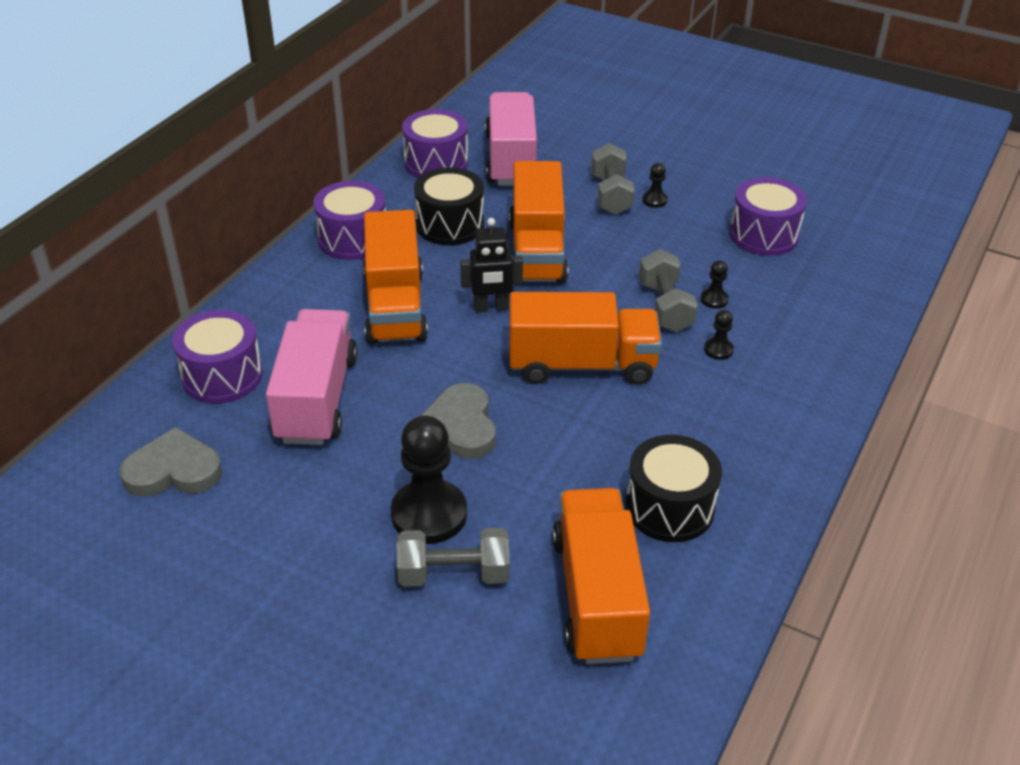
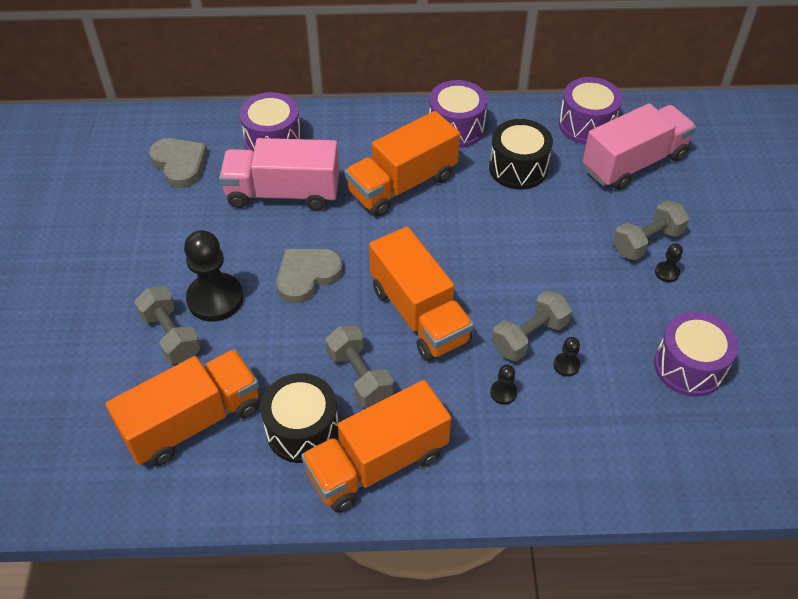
camera: 60 degrees right, 10 degrees up
pink truck [266,309,358,445] -> pink truck turned 150 degrees counterclockwise [219,138,339,211]
black robot [460,218,523,312] -> none
orange truck [509,161,568,284] -> orange truck moved to [301,380,451,513]
none -> grey dumbbell [325,325,393,408]

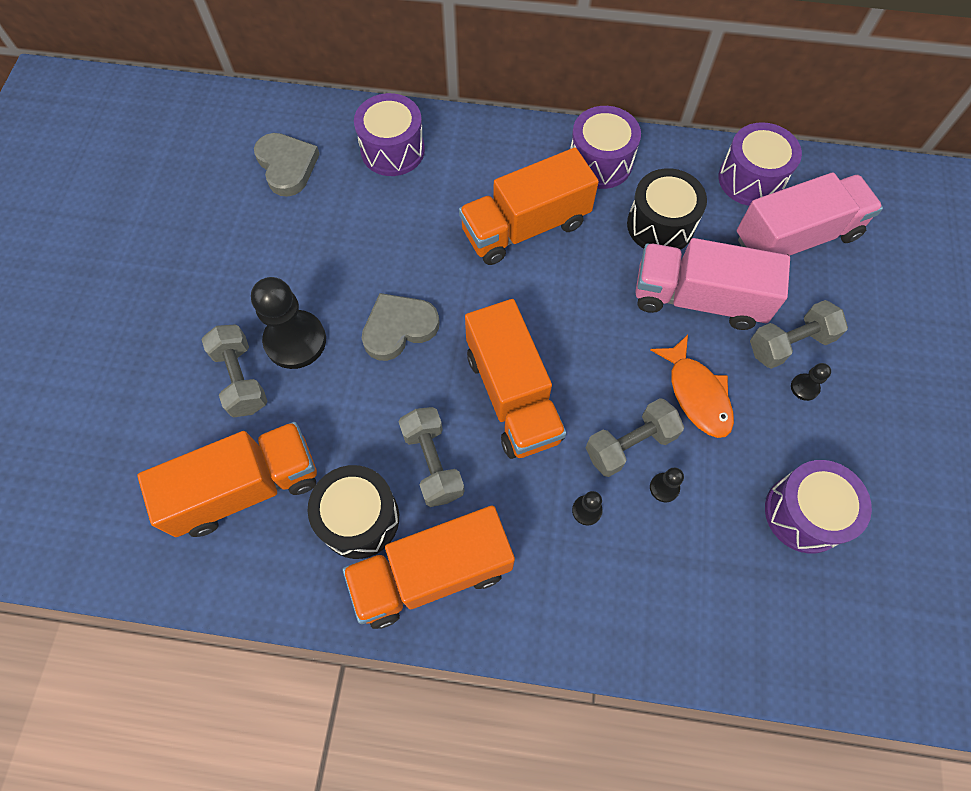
camera: 10 degrees right, 15 degrees up
pink truck [219,138,339,211] -> pink truck moved to [635,238,790,330]
none -> orange fish [650,335,734,438]

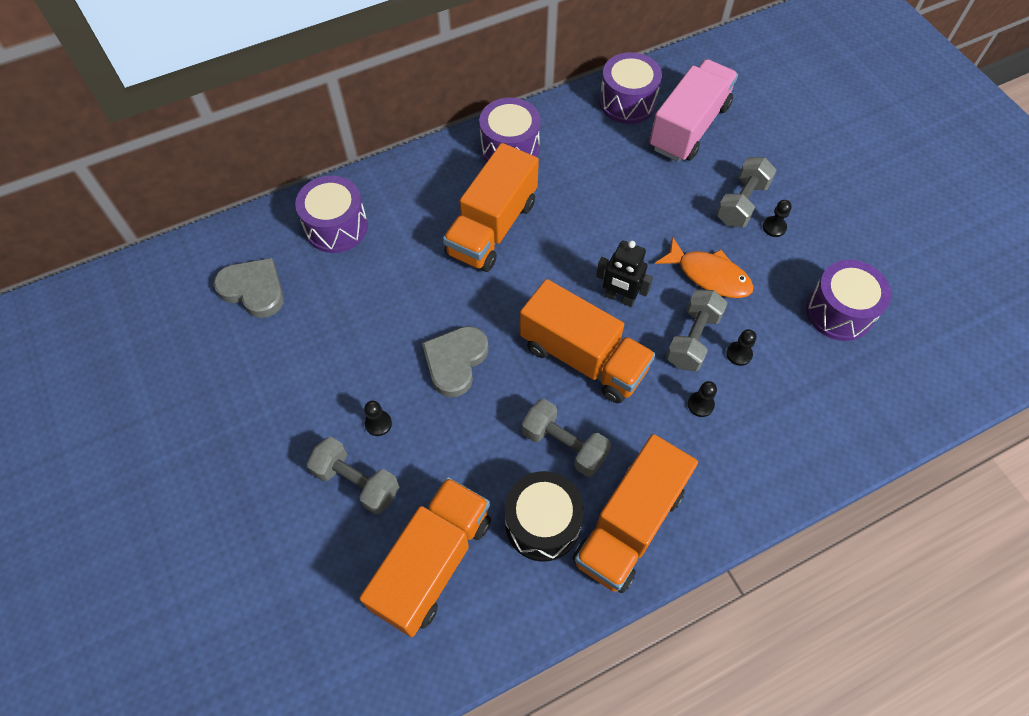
camera: 35 degrees left, 5 degrees down
black pawn [251,277,326,369] -> black pawn [364,401,392,436], size x0.44
black drum [627,168,707,250] -> none
pink truck [635,238,790,330] -> none
none -> black robot [596,241,653,307]

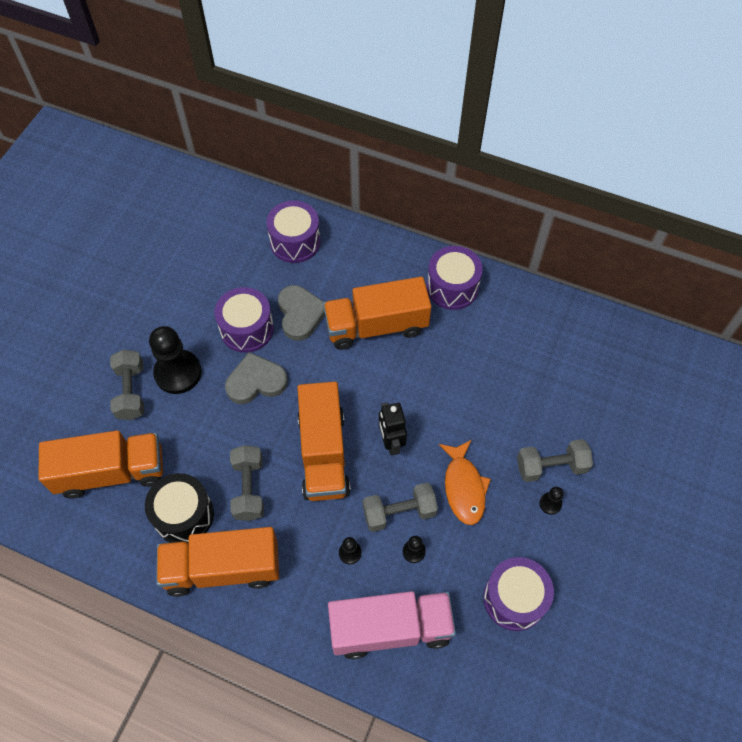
camera: 50 degrees right, 0 degrees up
grey heart [214,258,284,318] -> grey heart moved to [278,285,325,341]
black pawn [364,401,392,436] -> black pawn [149,326,202,394], size x2.26
purple drum [599,52,662,124] -> purple drum moved to [214,287,274,353]
pink truck [650,59,738,162] -> pink truck moved to [328,591,456,659]

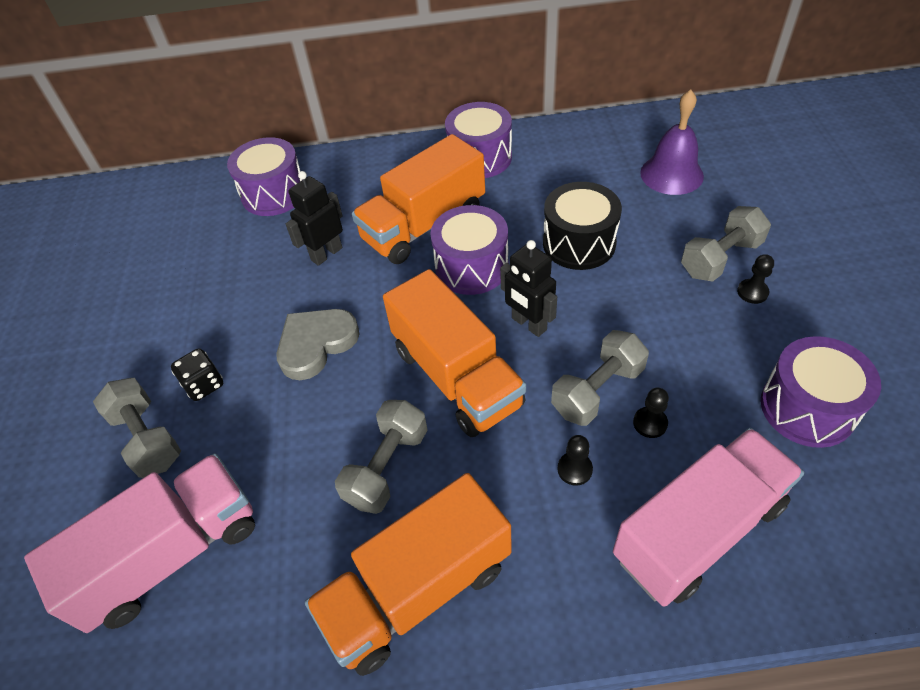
camera: 25 degrees left, 10 degrees down
orange truck [38,430,163,499] -> pink truck [24,453,255,633]
black drum [145,473,214,544] -> black drum moved to [543,182,622,270]
black pawn [149,326,202,394] -> black dice [171,348,223,401]
purple drum [214,287,274,353] -> purple drum moved to [430,205,509,295]
grey dumbbell [230,445,264,521] -> grey dumbbell turned 60 degrees clockwise [335,400,428,514]
grey heart [278,285,325,341] -> black robot [286,171,343,266]
orange fish [439,440,491,525] -> none
none -> purple bell [640,89,704,195]

